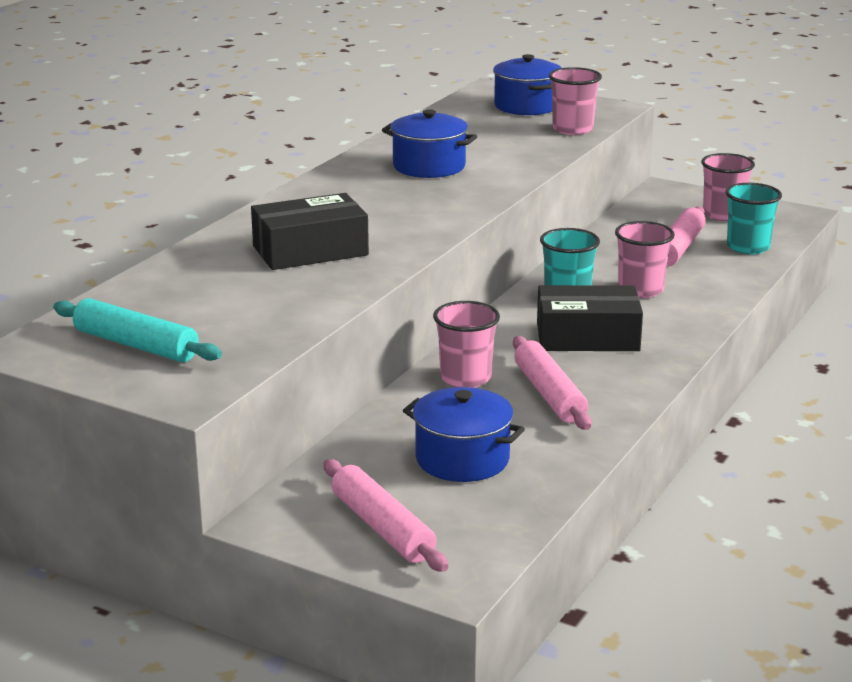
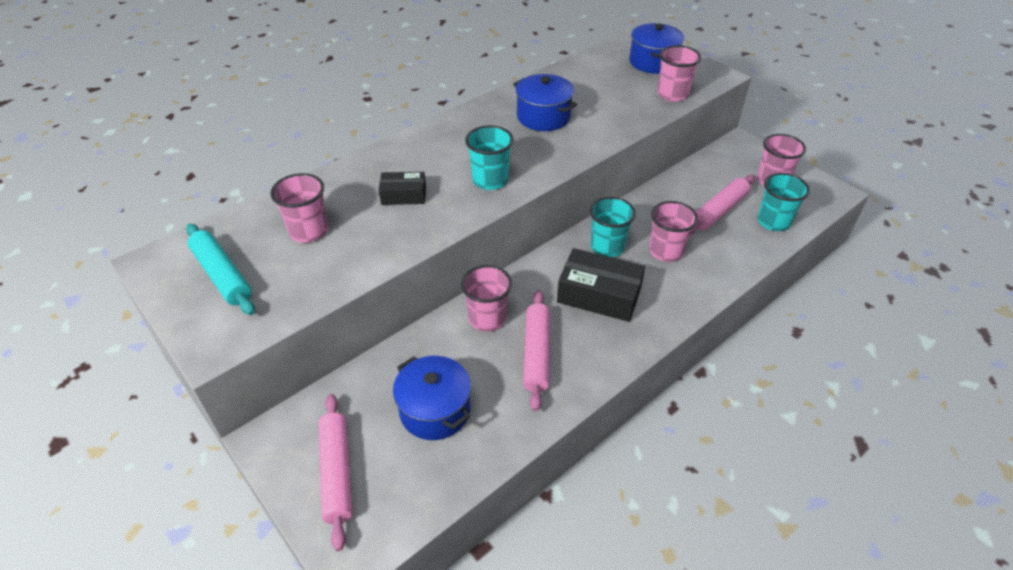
camera: 20 degrees right, 20 degrees up
black box [251,193,369,270] -> black box [379,172,426,205], size x0.58
none -> pink cup [270,173,328,243]
none -> turquoise cup [465,125,514,190]

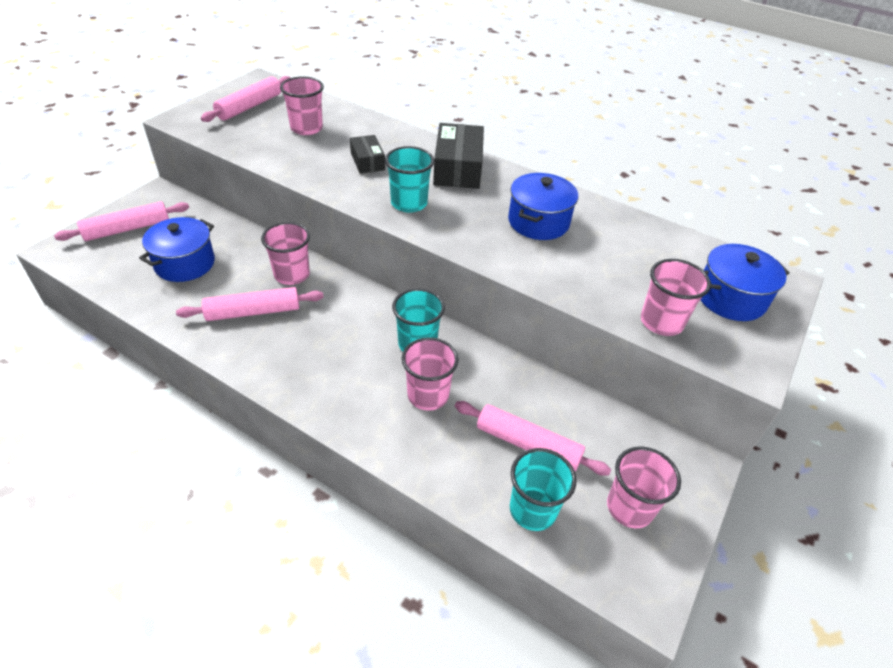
camera: 70 degrees right, 0 degrees up
turquoise rolling pin [186,224,255,315] -> pink rolling pin [201,76,290,122]
black box [557,248,645,322] -> black box moved to [433,123,484,189]

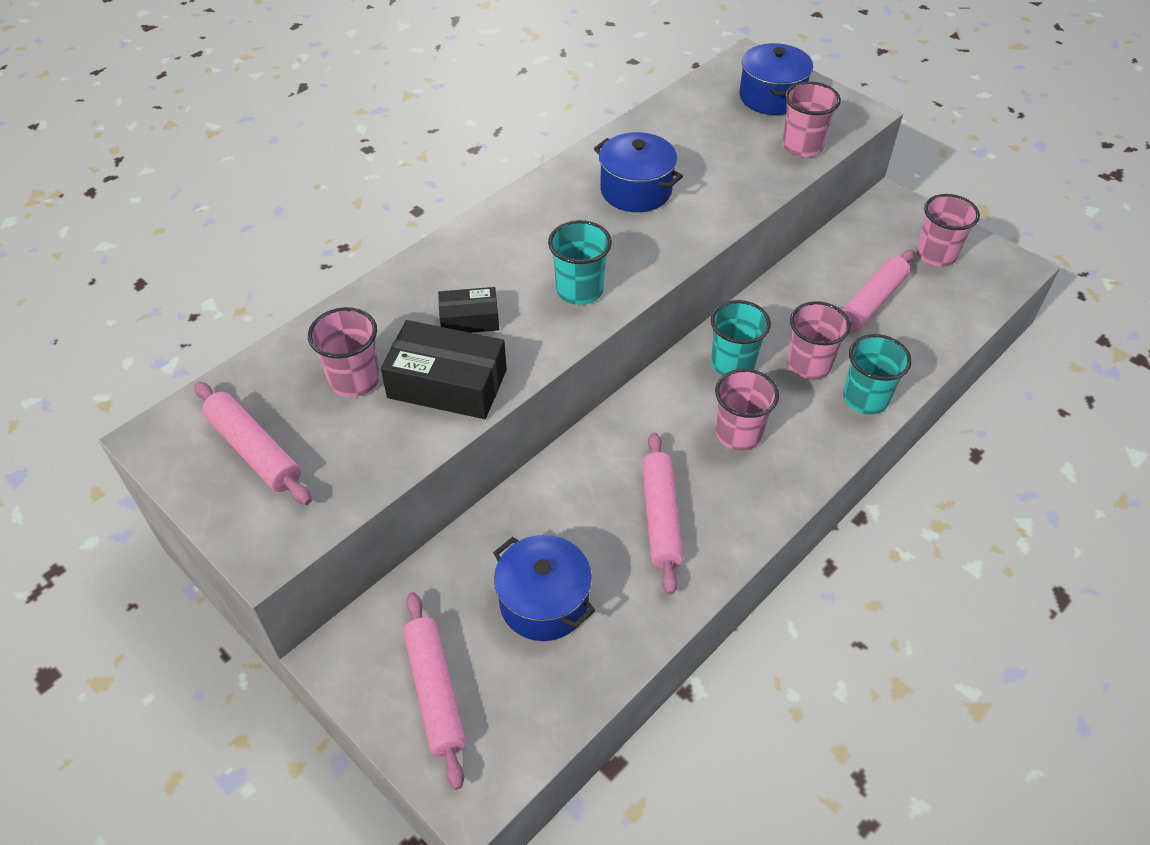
camera: 75 degrees left, 5 degrees up
pink cup [261,222,310,285] -> pink cup moved to [715,369,779,451]
black box [433,123,484,189] -> black box moved to [381,320,507,419]
turquoise cup [510,448,577,531] -> turquoise cup moved to [843,334,912,414]

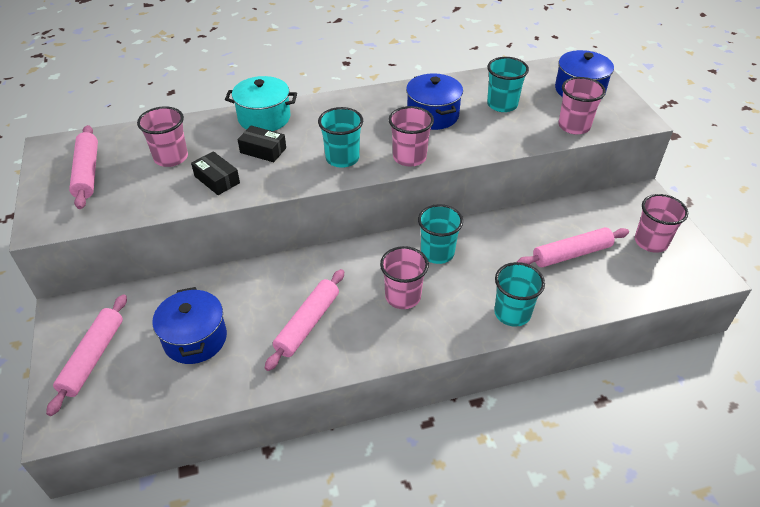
camera: 30 degrees right, 5 degrees down
black box [381,320,507,419] -> black box [191,151,240,195], size x0.58
pink cup [787,301,851,380] -> pink cup moved to [389,106,434,166]
none -> turquoise pot [225,76,297,131]
none -> turquoise cup [487,57,529,112]

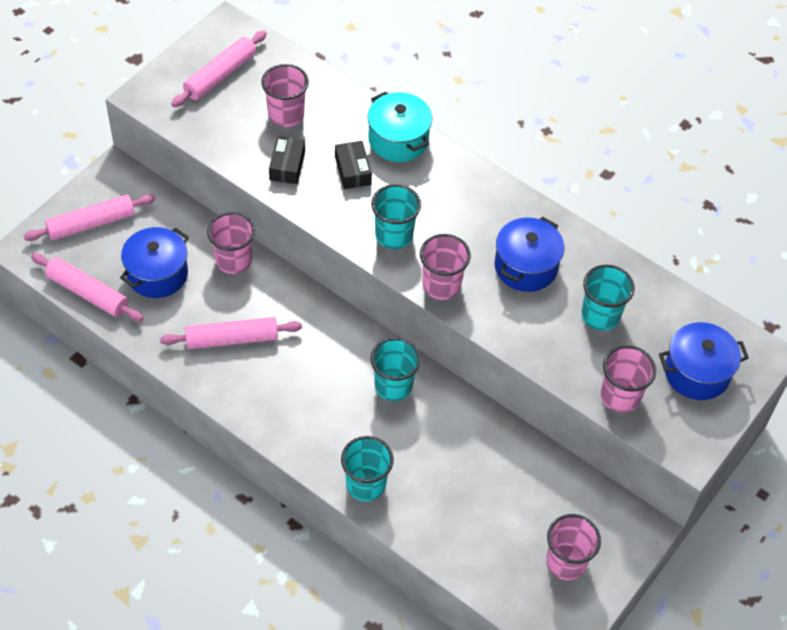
camera: 50 degrees right, 10 degrees up
pink cup [380,246,429,309] -> pink cup moved to [207,212,255,274]
pink rolling pin [517,227,629,267] -> pink rolling pin moved to [31,253,143,322]

